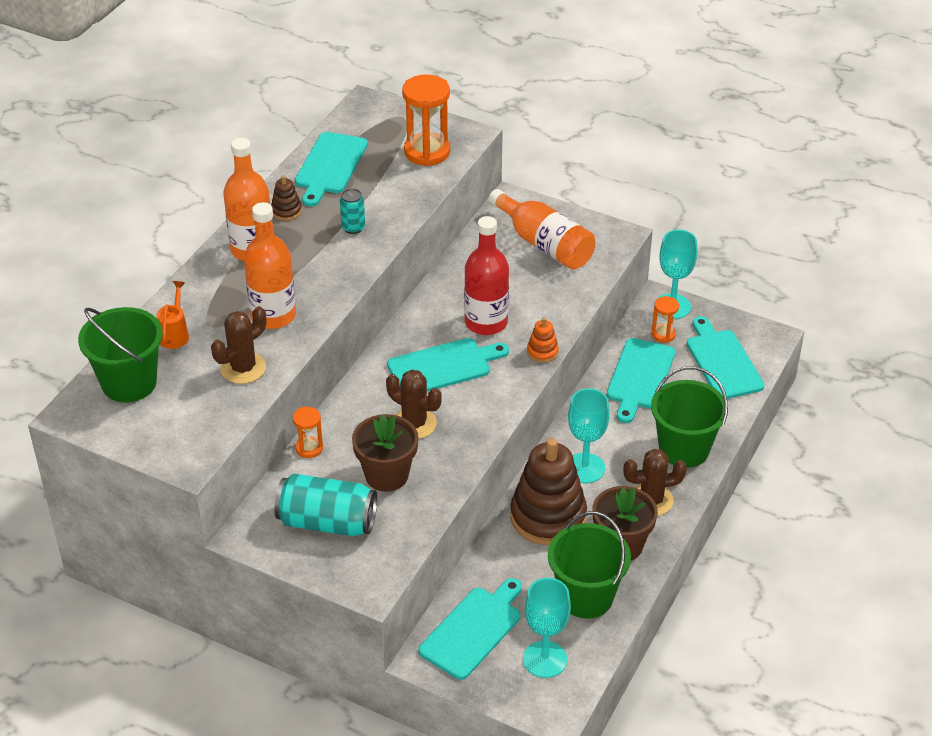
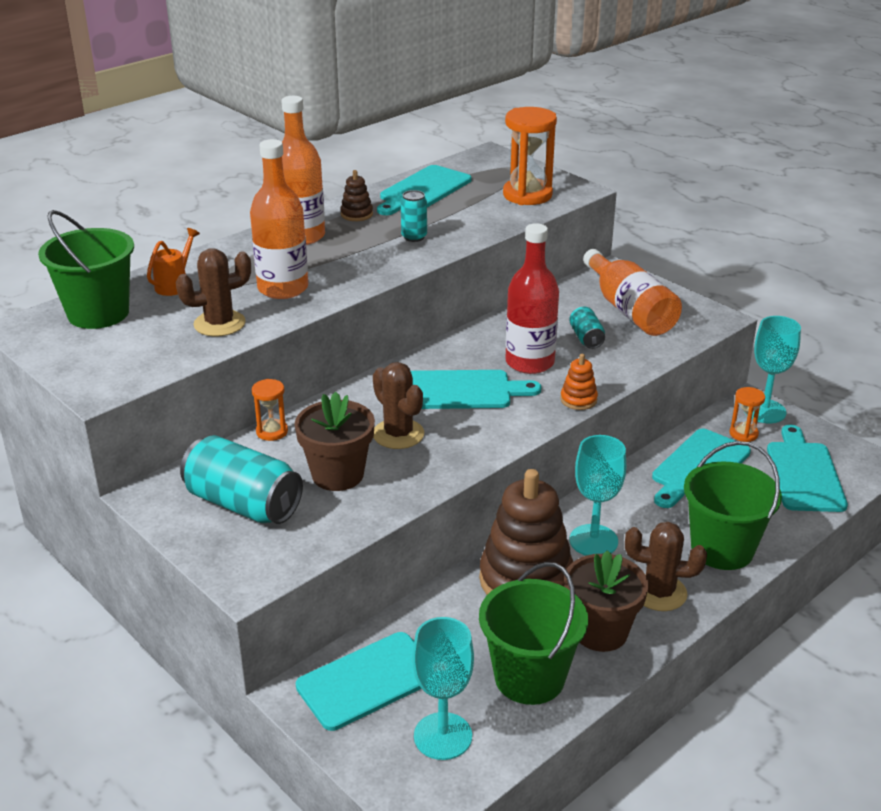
camera: 20 degrees right, 10 degrees down
none -> turquoise can [569,307,605,349]

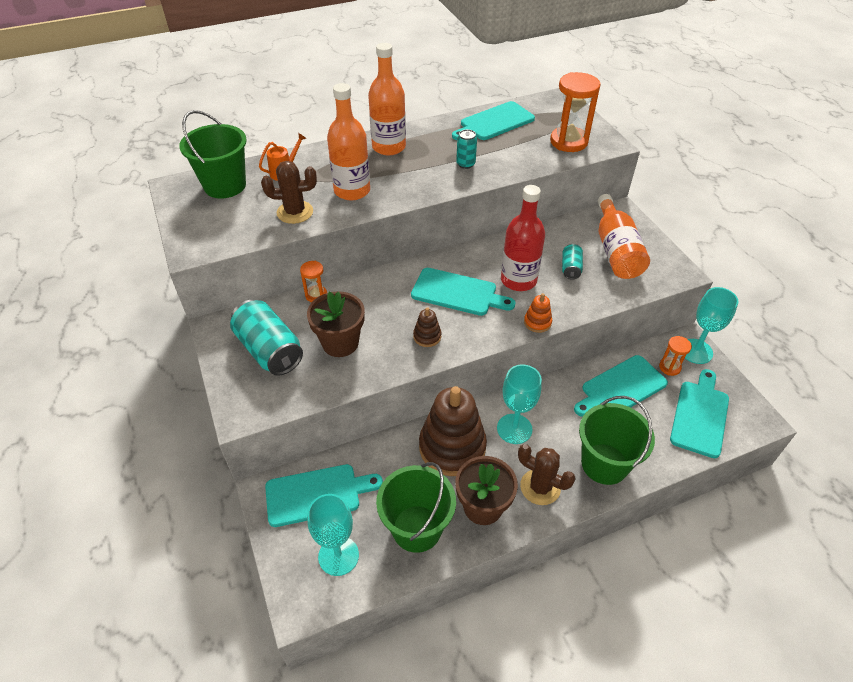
camera: 20 degrees right, 15 degrees up
brown stacking toy [340,170,373,221] -> brown stacking toy moved to [413,307,442,347]
brown cactus [373,362,424,449] -> none

